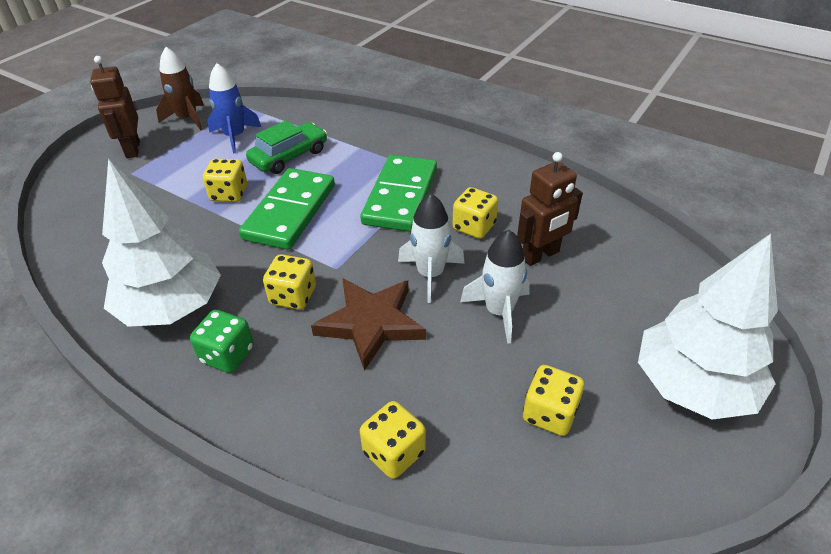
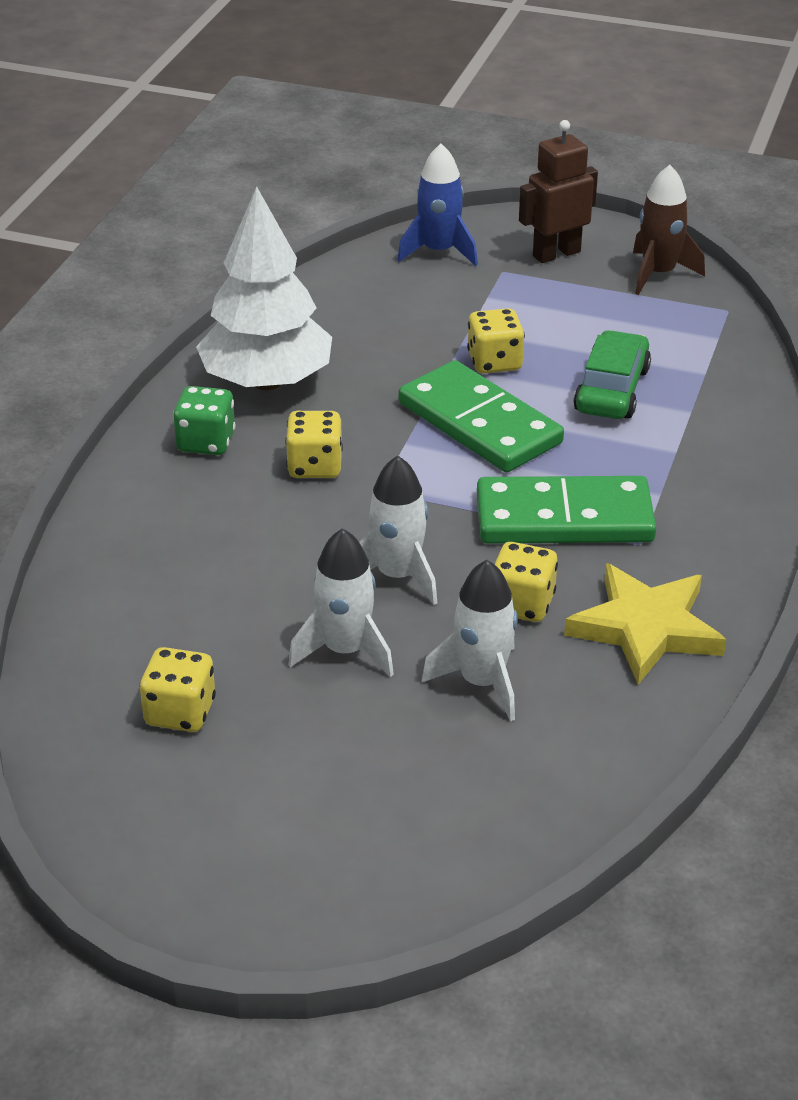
camera: 75 degrees right, 5 degrees down
blue rocket [207,63,261,153] -> blue rocket moved to [397,144,478,266]
green domino [239,168,335,250] -> green domino turned 45 degrees clockwise [399,360,564,472]
green car [246,120,327,174] -> green car turned 105 degrees counterclockwise [573,330,651,419]
brown star [311,278,426,371] -> none
yellow dice [360,401,426,479] -> none
brown robot [517,152,583,266] -> white rocket [422,560,518,722]
white tree [638,234,778,420] -> none
none -> yellow star [564,563,726,685]

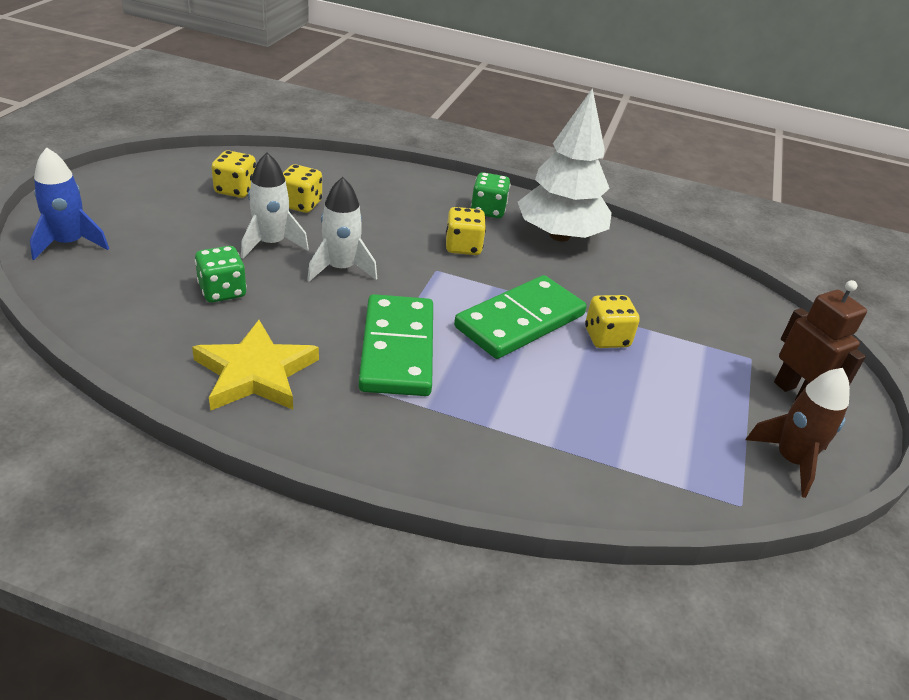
camera: 85 degrees right, 0 degrees up
blue rocket [397,144,478,266] -> blue rocket moved to [30,147,109,260]
white rocket [422,560,518,722] -> green dice [195,246,247,302]
yellow dice [494,542,558,622] -> yellow dice moved to [283,164,322,213]
green car [573,330,651,419] -> none

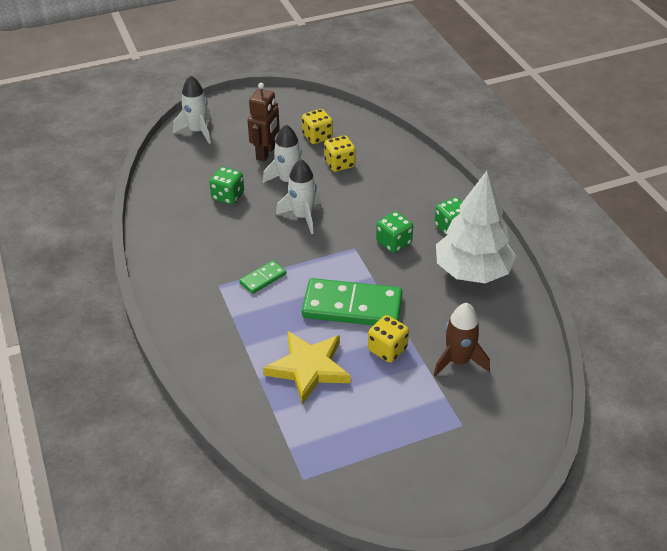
camera: 55 degrees right, 5 degrees up
blue rocket [30,147,109,260] -> white rocket [173,75,211,144]
yellow star [192,320,319,411] -> yellow star moved to [263,331,351,405]
green domino [358,294,433,396] -> green domino [239,260,286,294], size x0.47
yellow dice [446,207,486,255] -> green dice [376,212,413,253]
brown rocket [746,368,850,498] -> brown rocket moved to [434,303,490,377]
brown robot [774,280,867,400] -> brown robot moved to [248,83,280,161]

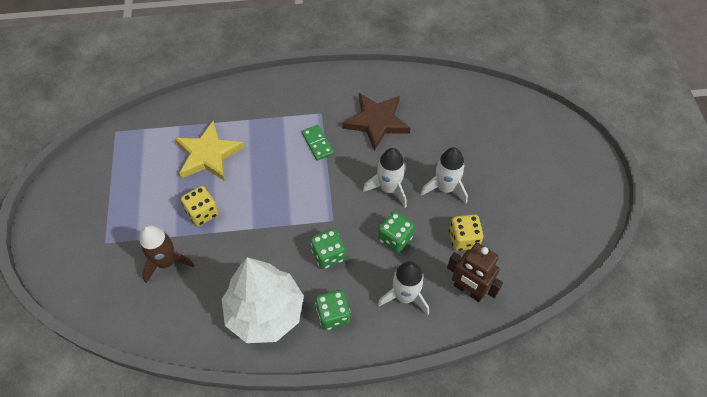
camera: 105 degrees right, 15 degrees up
white rocket [173,75,211,144] -> white rocket moved to [378,261,429,315]
green dice [209,167,244,205] -> green dice moved to [378,211,415,253]
brown robot [248,83,280,161] -> brown robot moved to [447,243,503,302]
yellow dice [302,109,333,144] -> none
green domino [302,278,402,325] -> none
none -> brown star [342,93,411,151]

